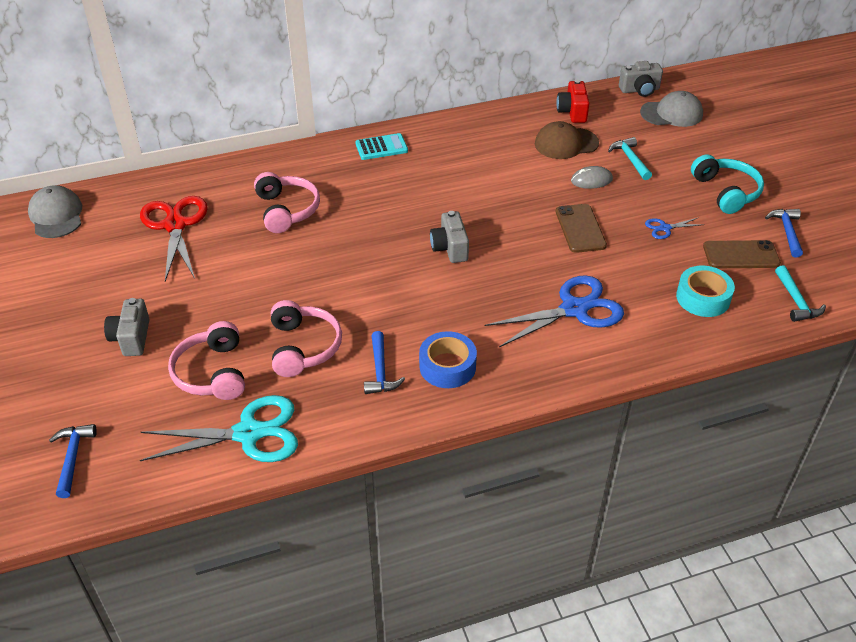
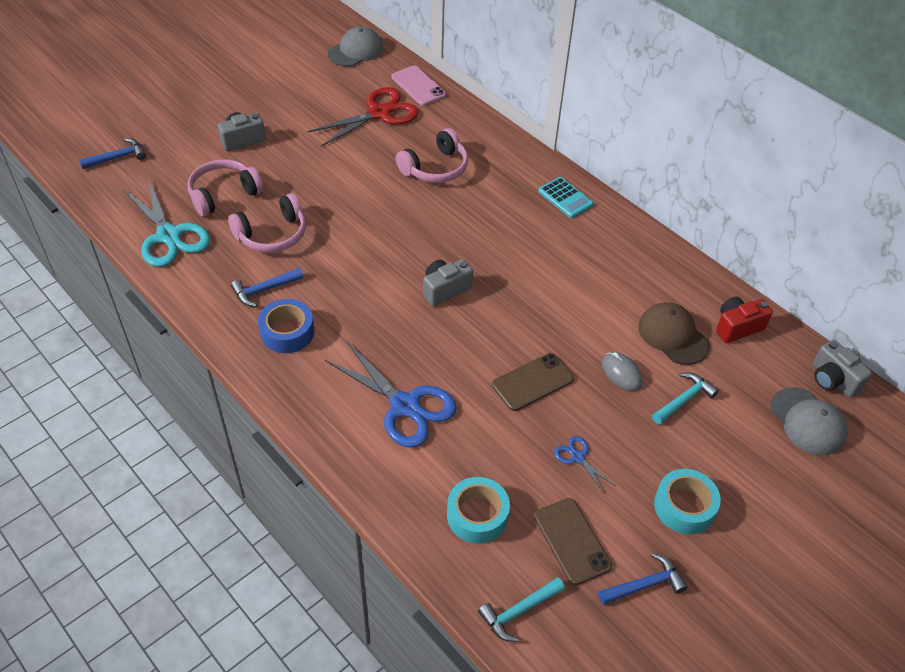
camera: 65 degrees right, 5 degrees up
turquoise headphones [691,154,764,214] -> turquoise tape [654,469,721,534]
none -> pink phone [391,65,446,106]

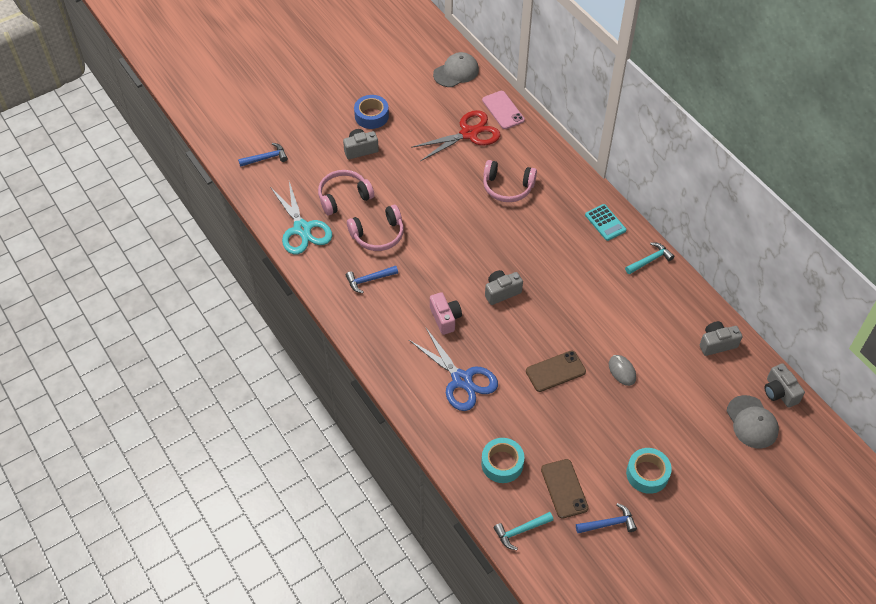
camera: 10 degrees right, 5 degrees up
blue tape [258,299,314,353] -> blue tape moved to [354,95,389,129]
pink headphones [396,128,468,183] -> pink headphones turned 45 degrees clockwise [483,160,537,202]
blue scissors [554,436,615,494] -> none
brown cap [638,302,710,365] -> none
turquoise hammer [652,372,719,425] -> turquoise hammer moved to [625,242,674,275]
red camera [716,296,773,343] -> grey camera [700,321,742,356]
none -> pink camera [430,292,462,335]

